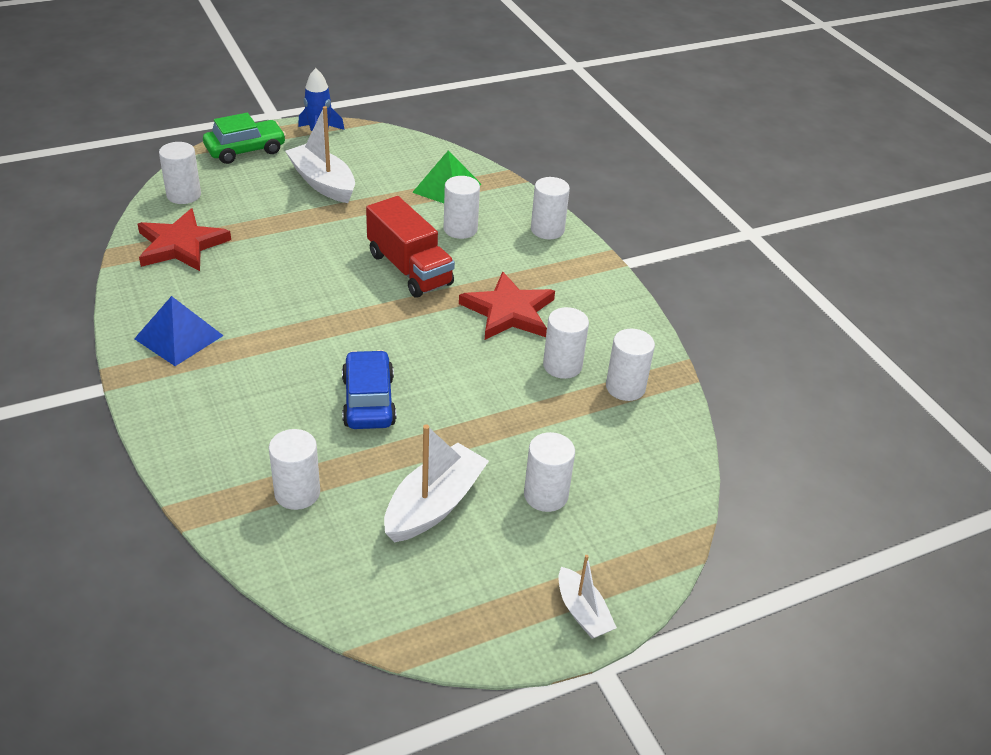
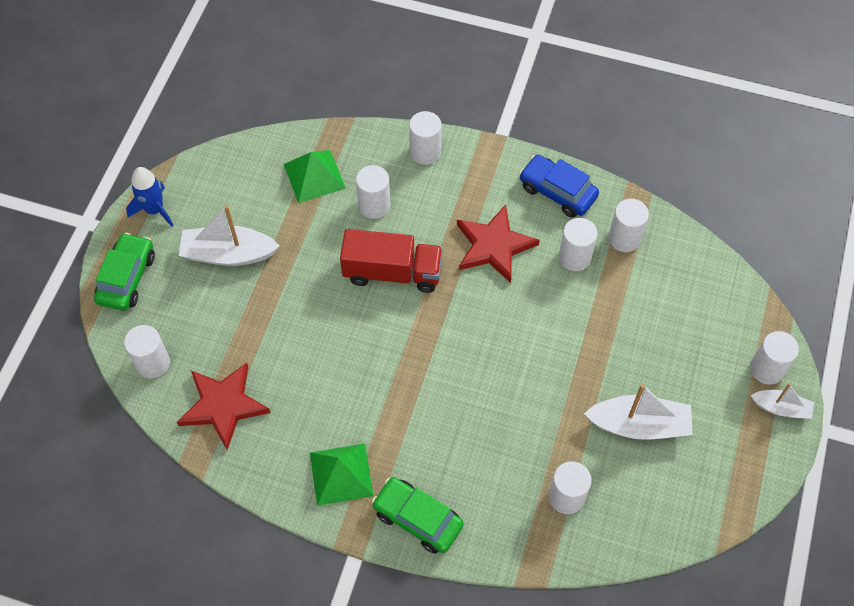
camera: 45 degrees left, 20 degrees up
blue pyramid [134,296,224,366] -> green pyramid [310,443,374,506]
blue car [342,350,396,429] -> blue car moved to [519,155,599,218]
white boat [384,424,489,542] -> white boat turned 105 degrees clockwise [584,384,693,439]
white cylinder [524,432,575,512] -> white cylinder moved to [750,331,799,385]
none -> green car [371,477,464,554]

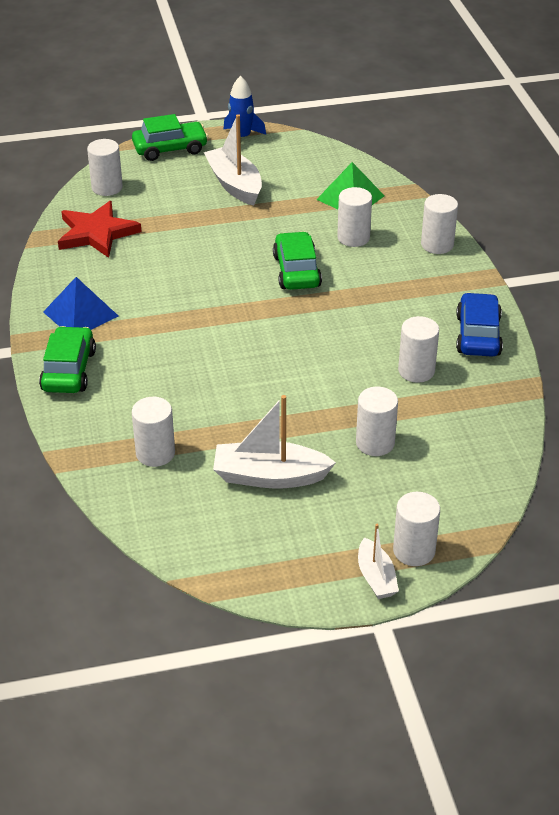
camera: 60 degrees right, 20 degrees down
green pyramid [310,443,374,506] -> blue pyramid [43,277,118,330]
red truck [340,229,443,293] -> green car [273,231,322,290]
red star [457,205,540,283] -> none
white boat [584,384,693,439] -> white boat turned 120 degrees clockwise [213,395,336,489]
white cylinder [608,199,649,252] -> white cylinder moved to [356,387,398,456]

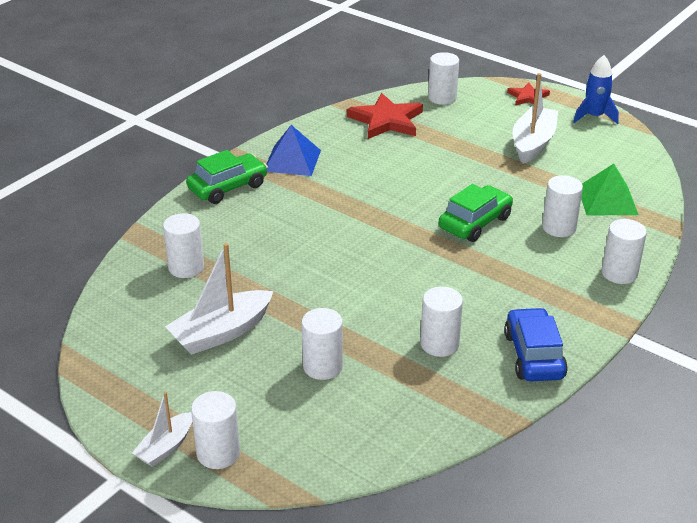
camera: 50 degrees right, 5 degrees down
green car [132,114,208,161] -> red star [507,82,550,105]
white boat [213,395,336,489] -> white boat turned 90 degrees counterclockwise [165,243,274,355]
blue car [456,292,503,357] -> blue car turned 60 degrees counterclockwise [504,307,568,381]

